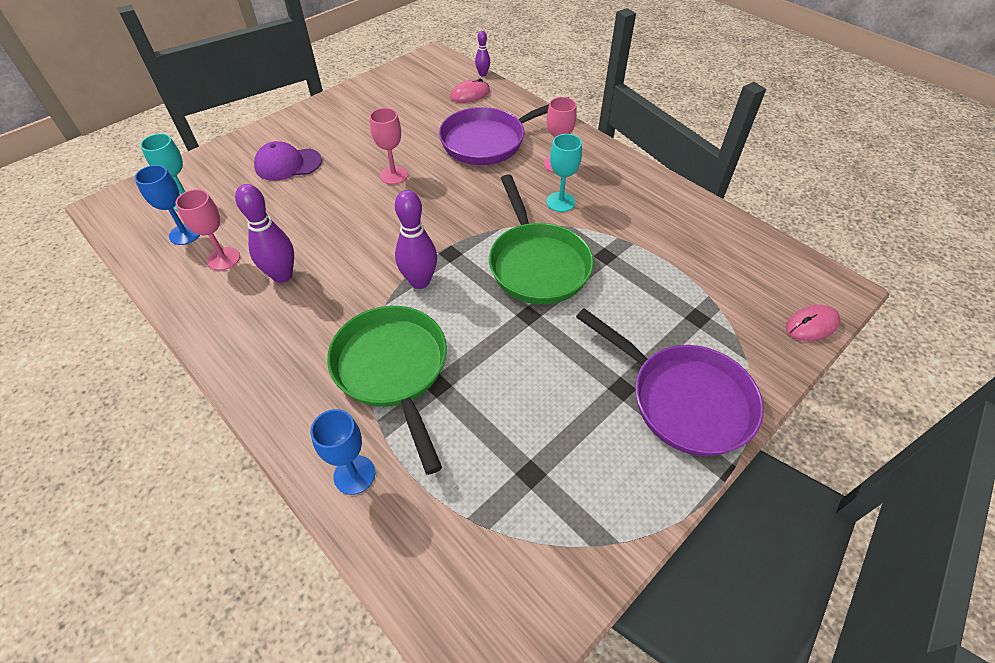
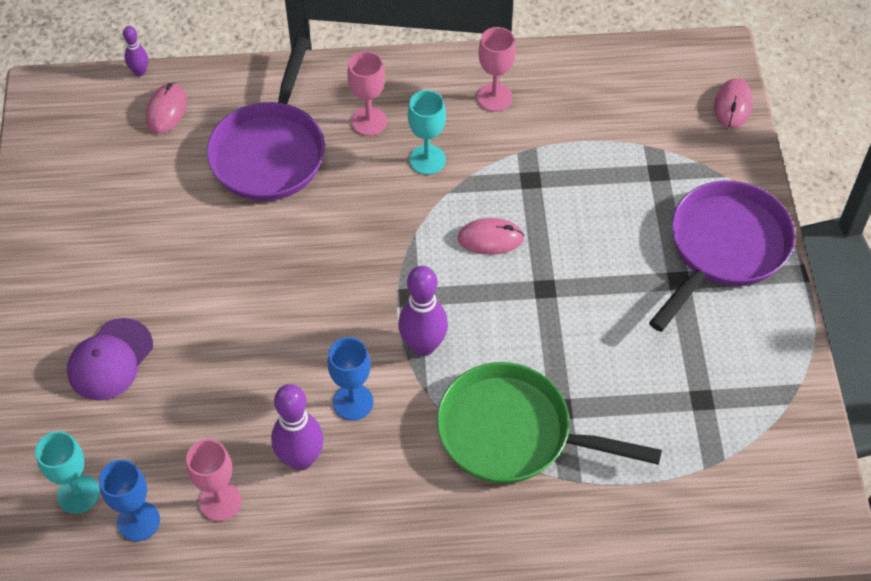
camera: 50 degrees left, 5 degrees up
blue goblet [310,409,375,495] -> blue goblet moved to [327,337,374,421]
pink goblet [370,108,408,184] -> pink goblet moved to [477,27,516,112]
green pan [489,174,594,304] -> pink mouse [458,218,524,255]
purple pan [576,308,764,456] -> purple pan turned 45 degrees counterclockwise [649,181,795,332]

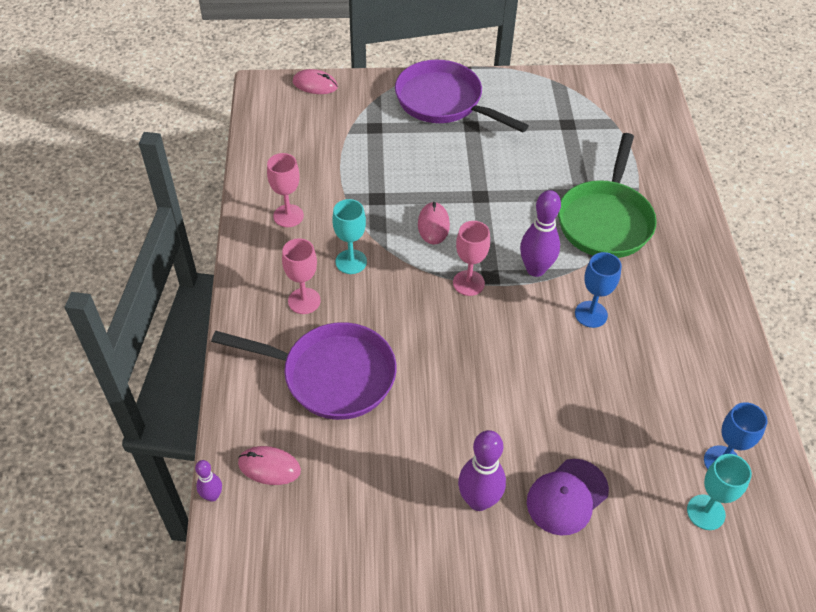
camera: 90 degrees left, 5 degrees down
purple cap [67,318,153,400] -> purple cap turned 105 degrees clockwise [527,459,609,536]
pink goblet [186,439,242,521] -> pink goblet moved to [453,221,490,296]
purple bowling pin [271,384,324,471] -> purple bowling pin moved to [458,430,506,511]

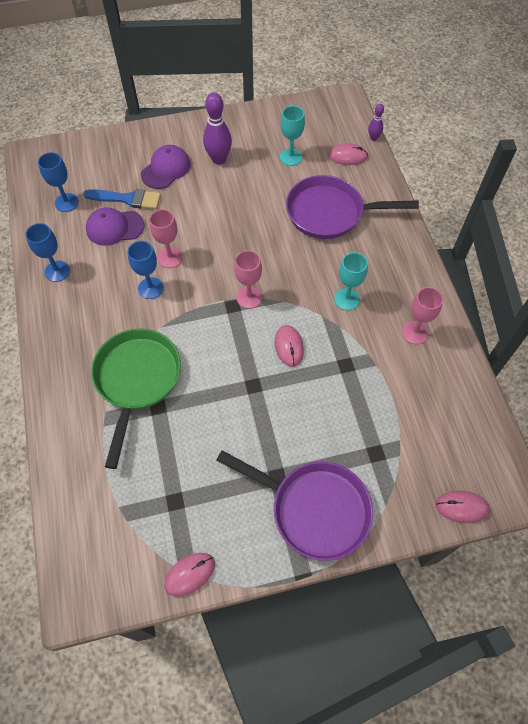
camera: 170 degrees right, 10 degrees up
pink goblet [282,238,321,314] -> pink goblet moved to [149,209,183,268]
purple bowling pin [520,190,561,277] -> none
turquoise goblet [687,454,752,530] -> turquoise goblet moved to [280,106,305,166]
none -> blue goblet [25,223,70,282]
none -> blue brush [83,189,161,209]
none -> purple cap [86,208,145,246]
none -> pink mouse [164,553,215,597]

